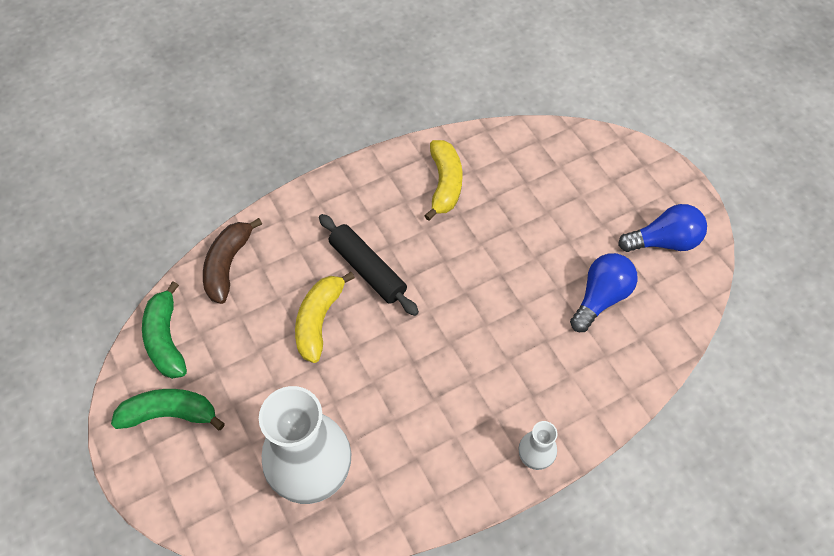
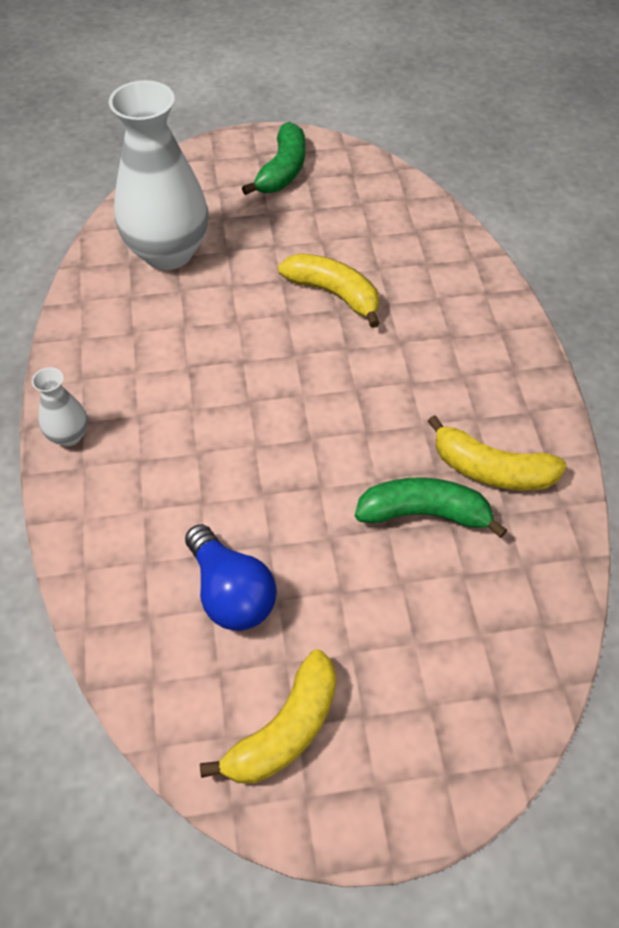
camera: 110 degrees right, 5 degrees down
green banana [142,282,187,379] -> green banana moved to [355,477,507,538]
brown banana [203,218,262,304] -> none
black rolling pin [319,214,419,316] -> none
blue light bulb [618,204,707,252] -> yellow banana [200,649,337,784]

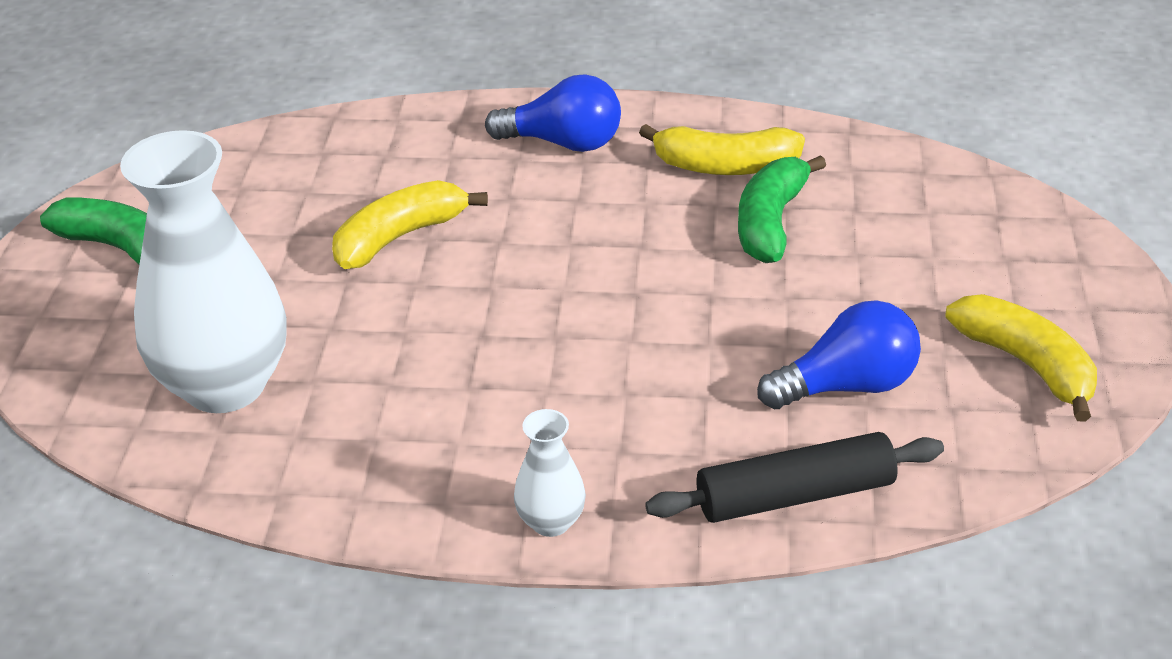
camera: 75 degrees left, 15 degrees down
yellow banana [427,415,567,490] -> yellow banana turned 60 degrees clockwise [639,124,805,175]
none -> blue light bulb [485,75,621,152]
none -> black rolling pin [645,432,944,523]

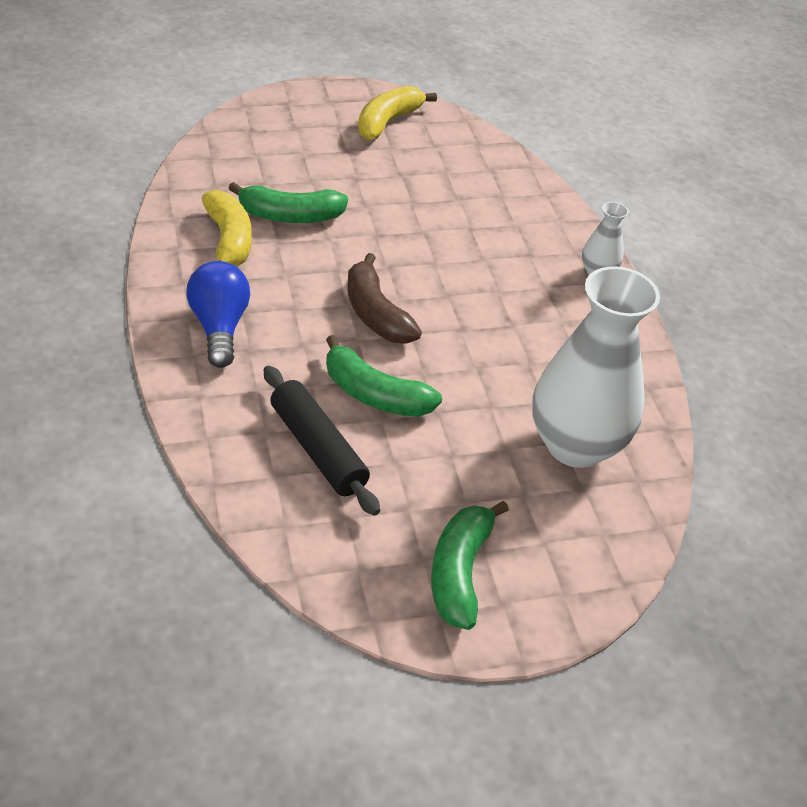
camera: 115 degrees left, 5 degrees up
yellow banana [332,180,488,269] -> green banana [326,335,442,417]
black rolling pin [645,432,944,523] -> black rolling pin moved to [264,365,380,516]
blue light bulb [757,300,921,409] -> none
none -> brown banana [347,253,422,344]

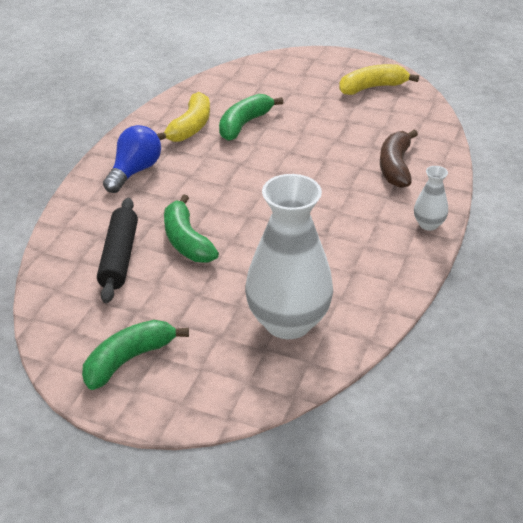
camera: 40 degrees right, 5 degrees down
green banana [228,182,348,223] -> green banana turned 90 degrees clockwise [219,94,284,141]
brown banana [347,253,422,344] -> brown banana moved to [380,130,418,188]

